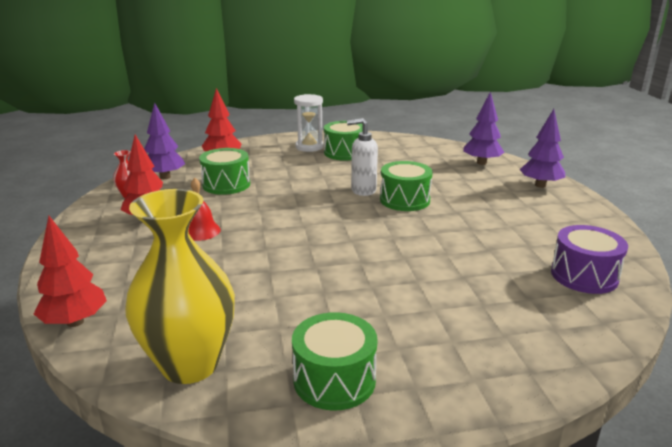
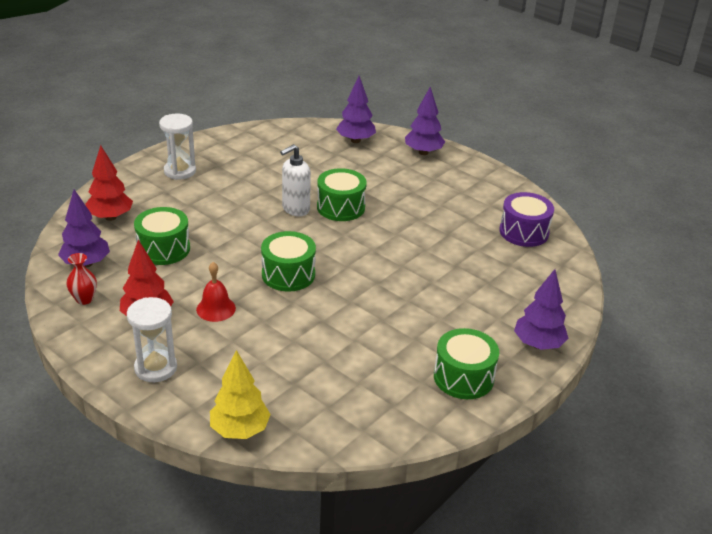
camera: 40 degrees left, 10 degrees up
red tree [34,216,107,327] -> yellow tree [210,350,271,439]
yellow vase [125,189,235,384] -> none
green drum [324,121,363,161] -> green drum moved to [261,231,316,292]
none -> white hourglass [127,297,177,382]
none -> purple tree [514,269,568,350]

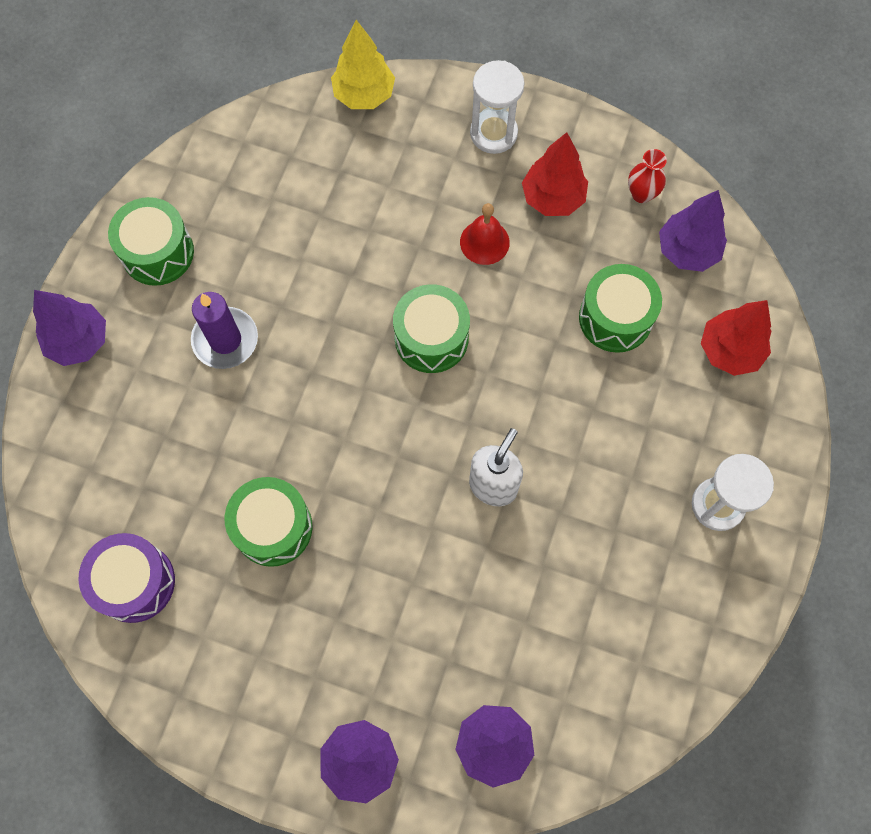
camera: 160 degrees right, 35 degrees up
green drum [317,168,367,221] -> green drum moved to [225,477,313,567]
none -> purple candle [191,292,258,369]

